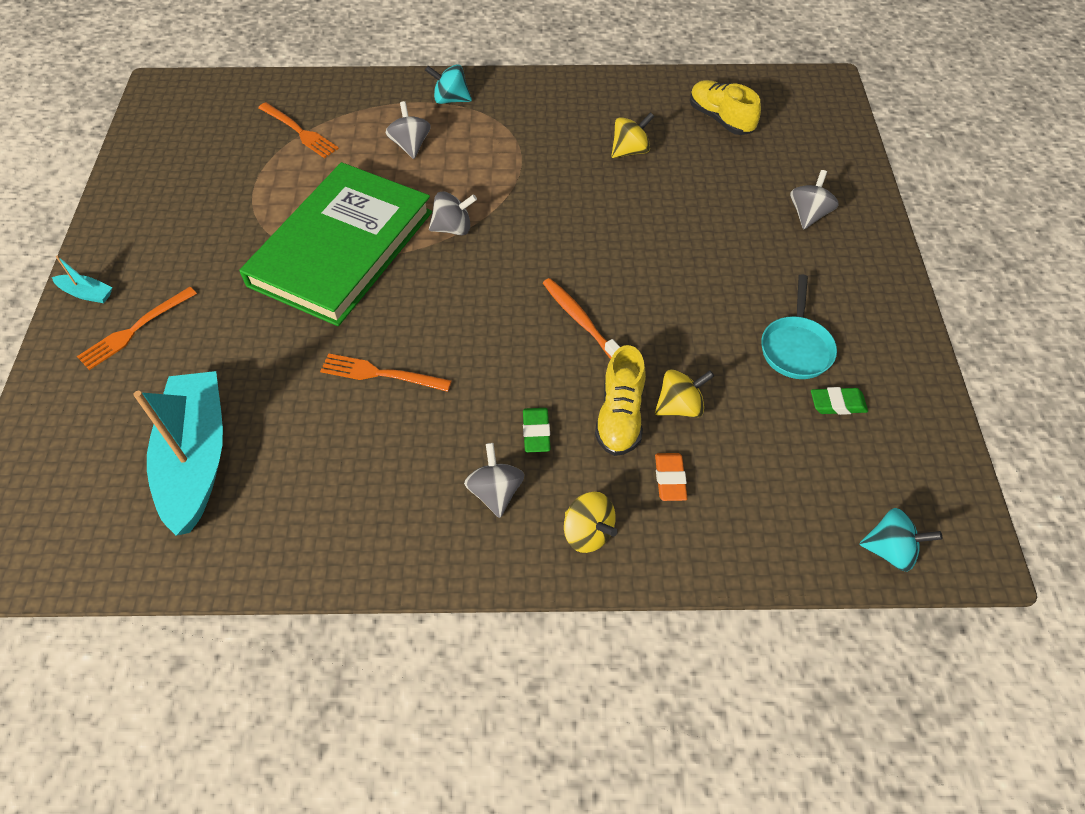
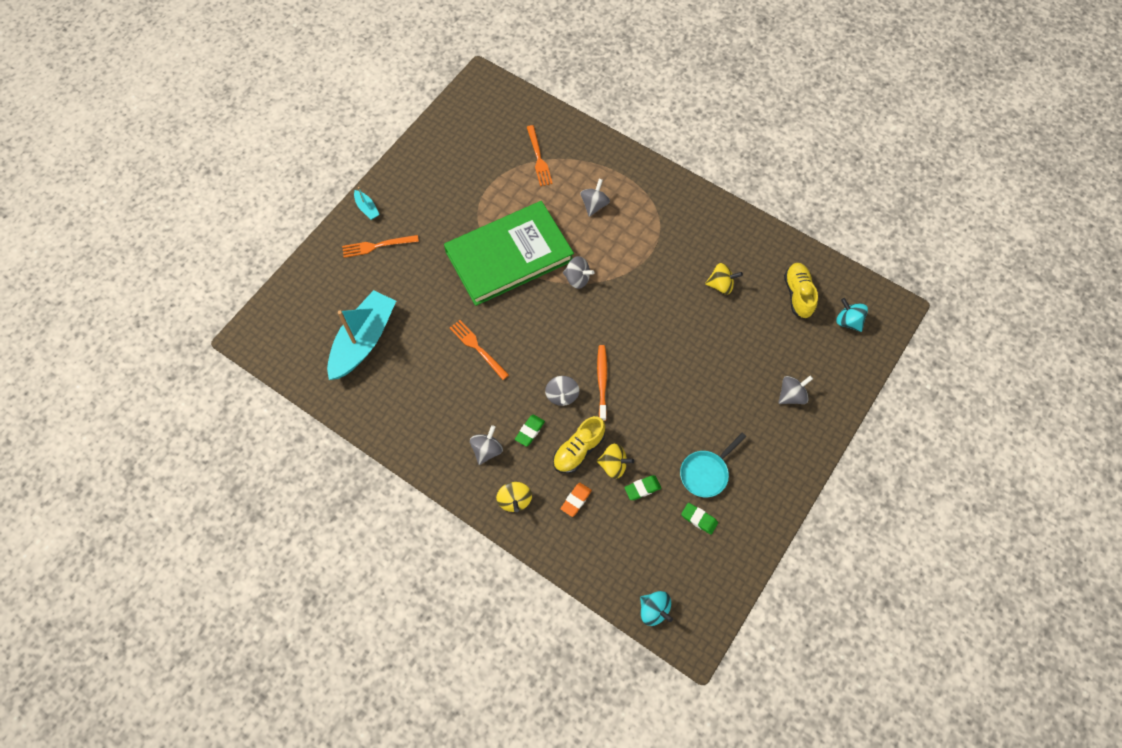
camera: 35 degrees right, 10 degrees up
turquoise spinning top [425,64,472,104] -> turquoise spinning top moved to [836,298,868,332]
none -> grey spinning top [545,376,580,406]
none -> green eraser [624,475,661,500]

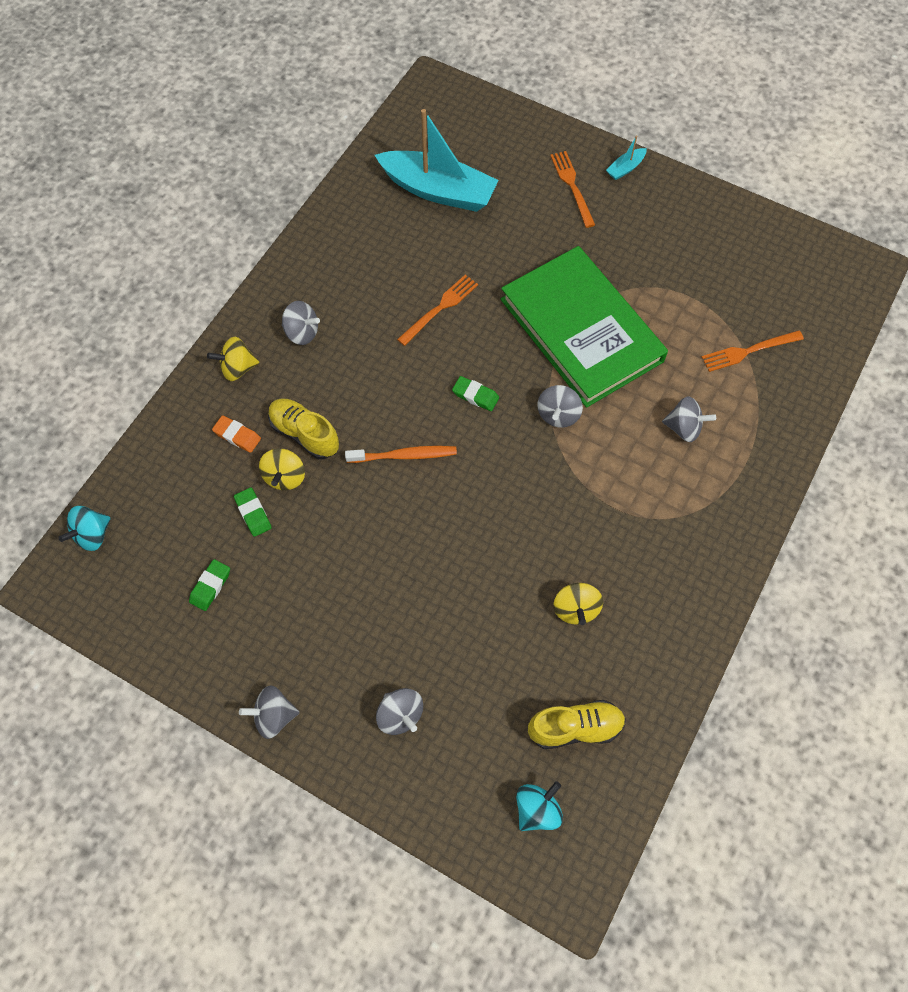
camera: 85 degrees right, 0 degrees up
green eraser [515,414,545,447] -> green eraser moved to [452,376,499,411]
grey spinning top [545,376,580,406] -> grey spinning top moved to [239,685,300,739]
turquoise pan [680,433,746,497] -> none

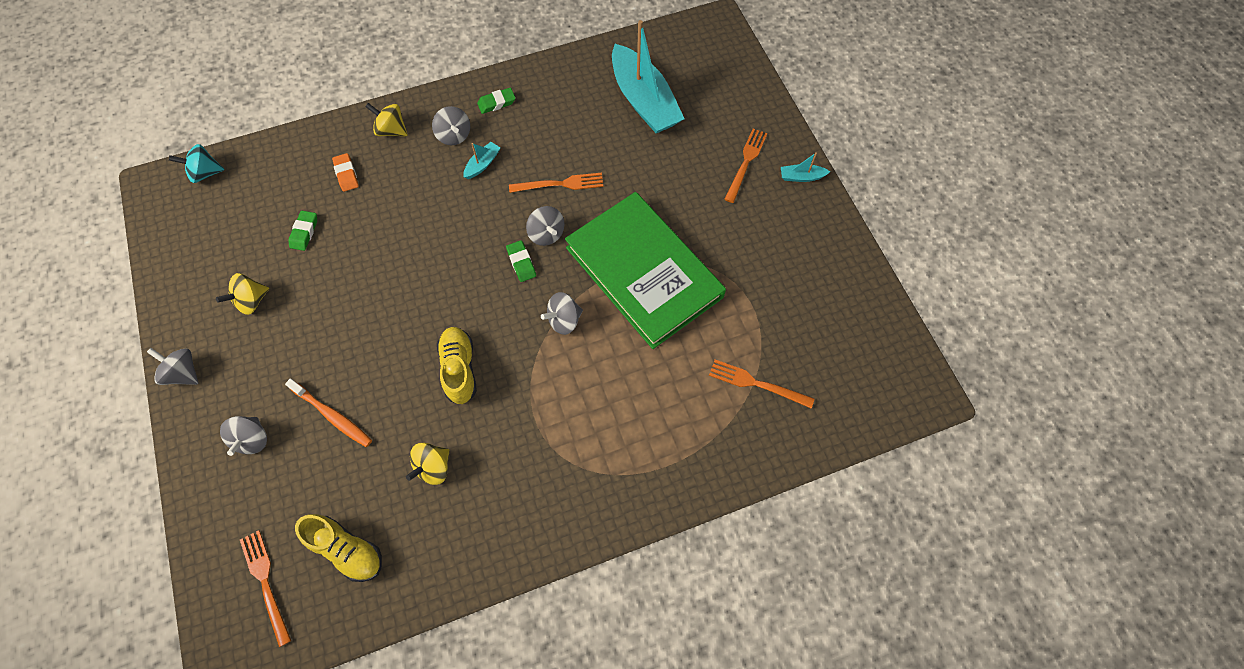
camera: 40 degrees right, 0 degrees up
green eraser [189,559,230,611] -> green eraser moved to [477,88,516,114]
yellow spinning top [259,448,305,490] -> yellow spinning top moved to [216,273,269,315]
yellow shoe [268,398,339,459] -> yellow shoe moved to [437,327,477,404]
orange toothbrush [345,446,457,463] -> orange toothbrush moved to [285,379,372,447]
green book [501,246,668,408] -> green book turned 45 degrees counterclockwise [565,192,726,349]
turquoise spinning top [516,781,563,831] -> orange fork [240,530,291,647]
grey spinning top [662,396,716,442] -> grey spinning top moved to [526,206,564,246]
none -> turquoise boat [463,142,500,179]

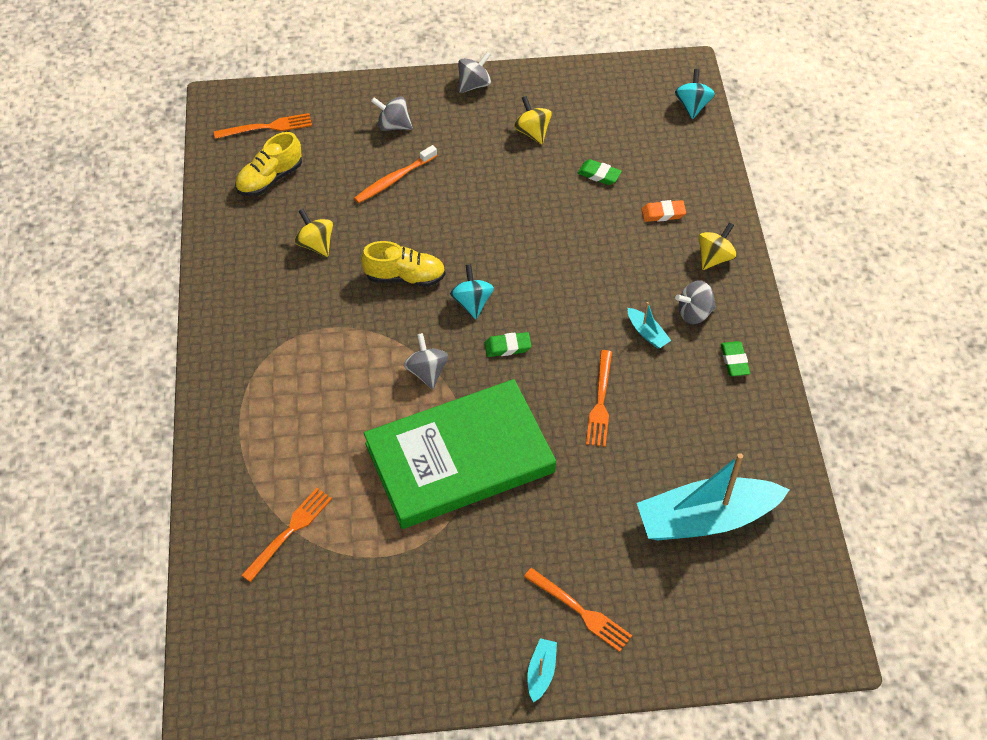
camera: 105 degrees right, 10 degrees down
grey spinning top [526,206,564,246] -> none
none -> turquoise spinning top [450,264,494,319]

